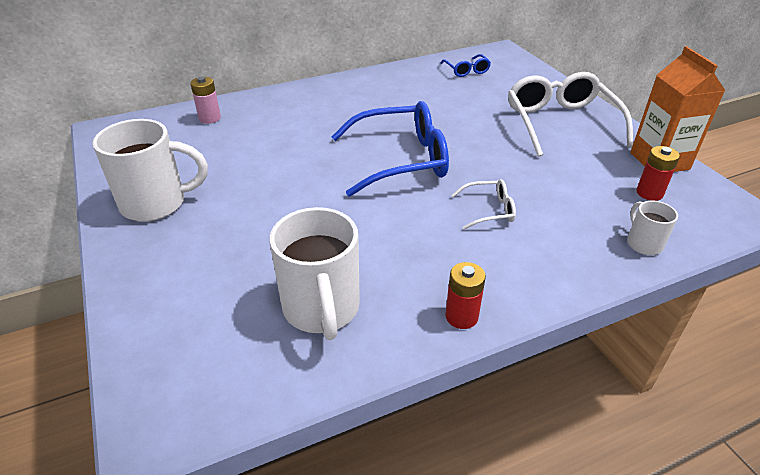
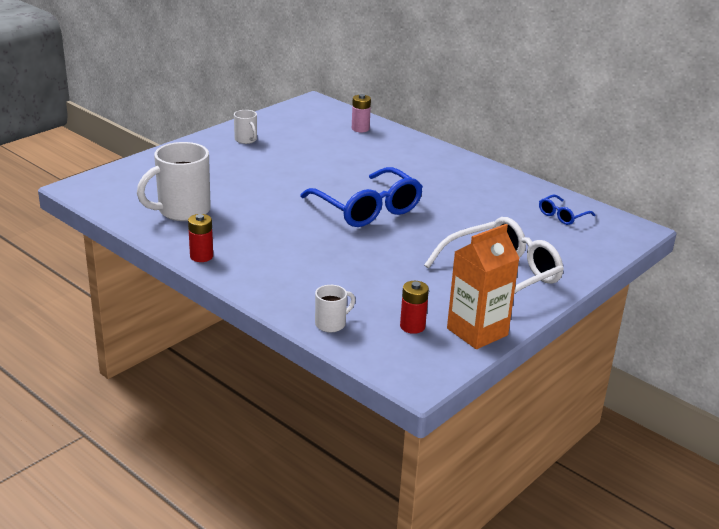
camera: 65 degrees right, 10 degrees down
white mug [93,119,208,222] -> white mug [234,110,257,144], size x0.50
white glasses [452,179,516,229] -> none

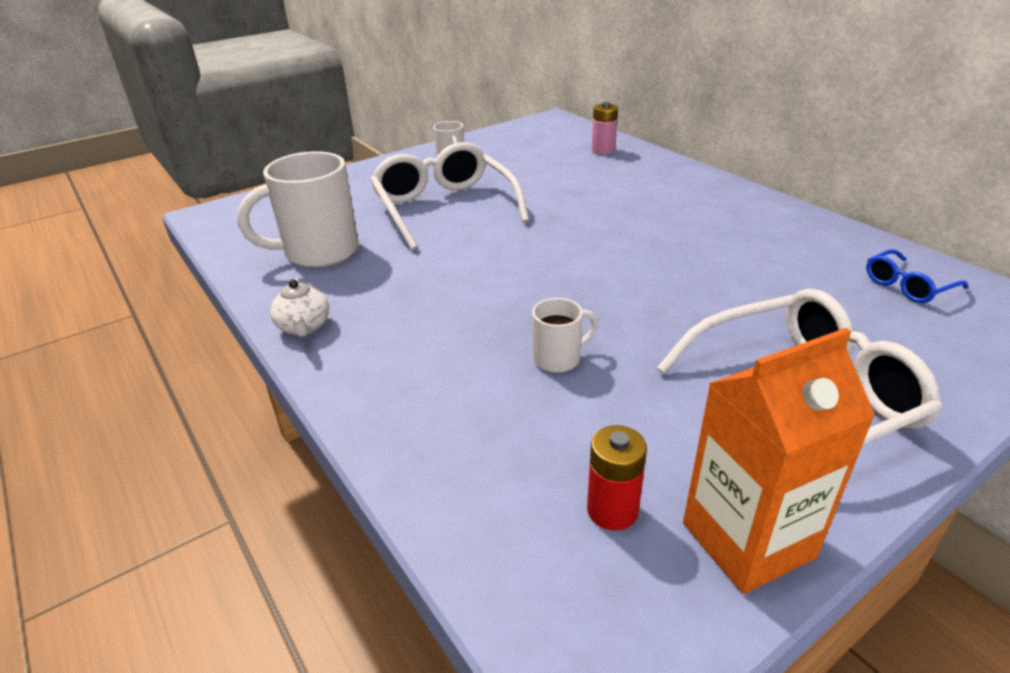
camera: 15 degrees right, 5 degrees up
red battery [188,214,213,262] -> white teapot [270,278,329,337]
blue glasses [300,167,423,227] -> none
white mug [315,285,355,332] -> white mug moved to [532,298,598,373]
none -> white glasses [370,142,529,250]

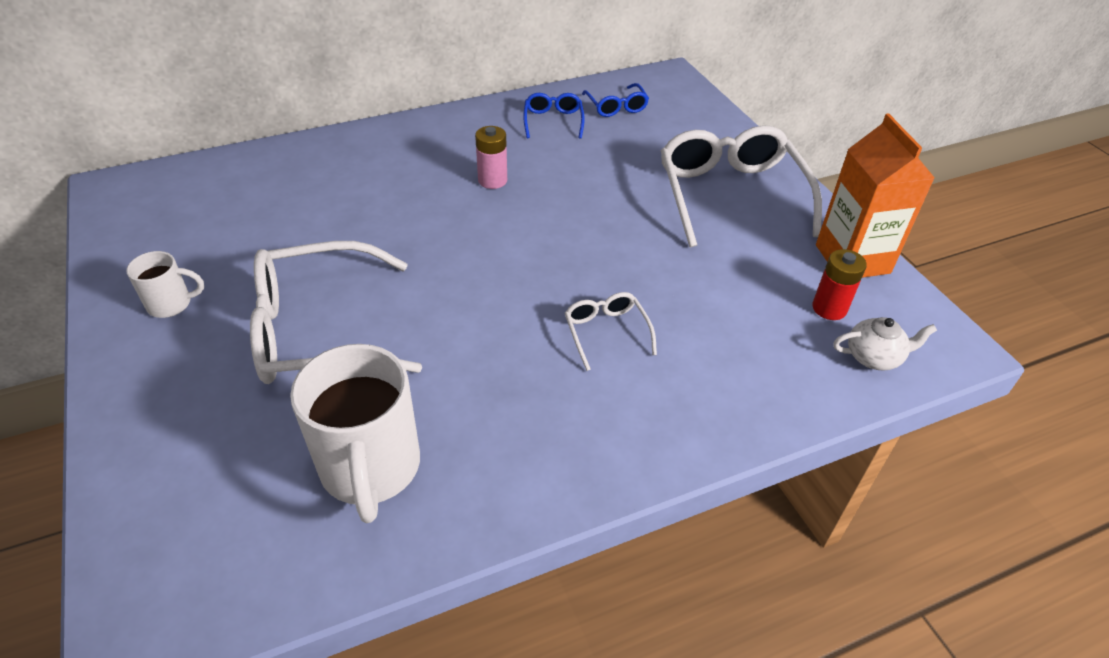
camera: 80 degrees left, 10 degrees up
white teapot [270,278,329,337] -> white teapot moved to [834,317,937,371]
white mug [532,298,598,373] -> none
pink battery [592,102,618,155] -> pink battery moved to [475,126,507,189]
none -> blue glasses [523,93,585,139]
none -> white glasses [565,292,657,371]

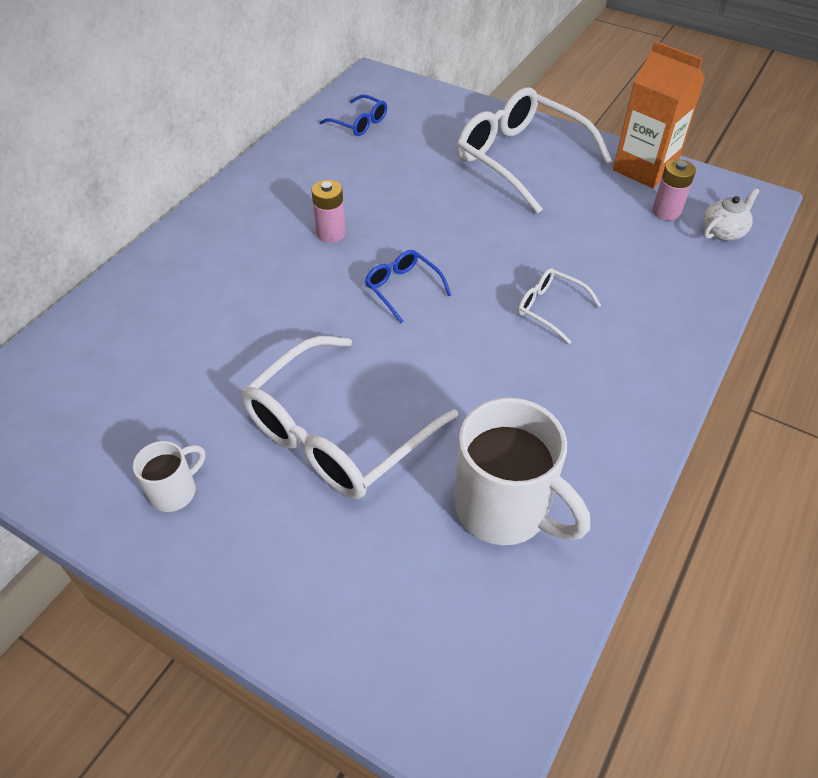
camera: 35 degrees left, 5 degrees up
blue glasses [523,93,585,139] -> blue glasses moved to [365,250,451,323]
red battery [812,249,867,320] -> pink battery [652,159,696,221]

